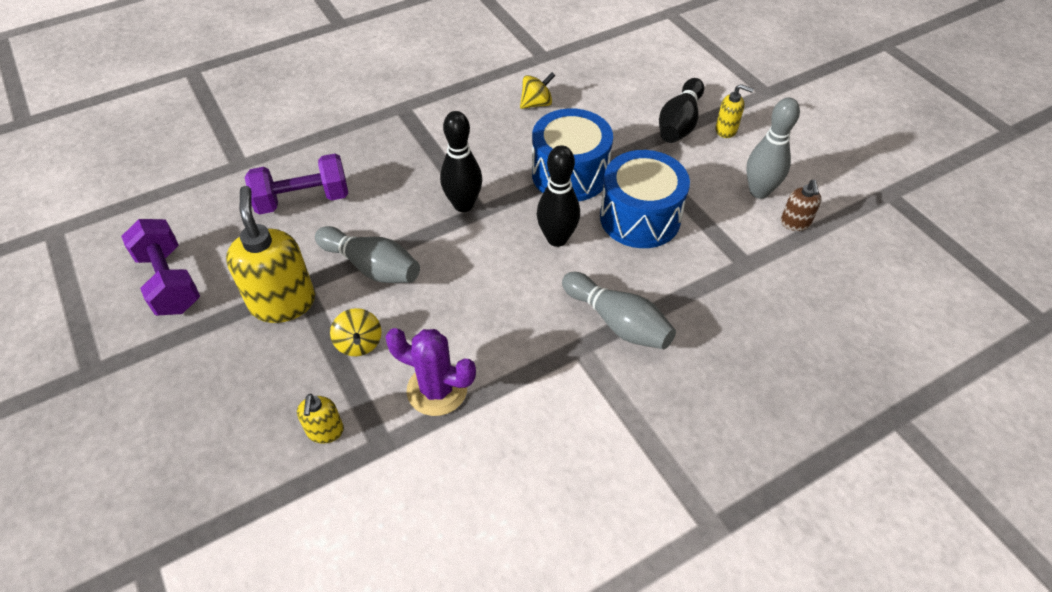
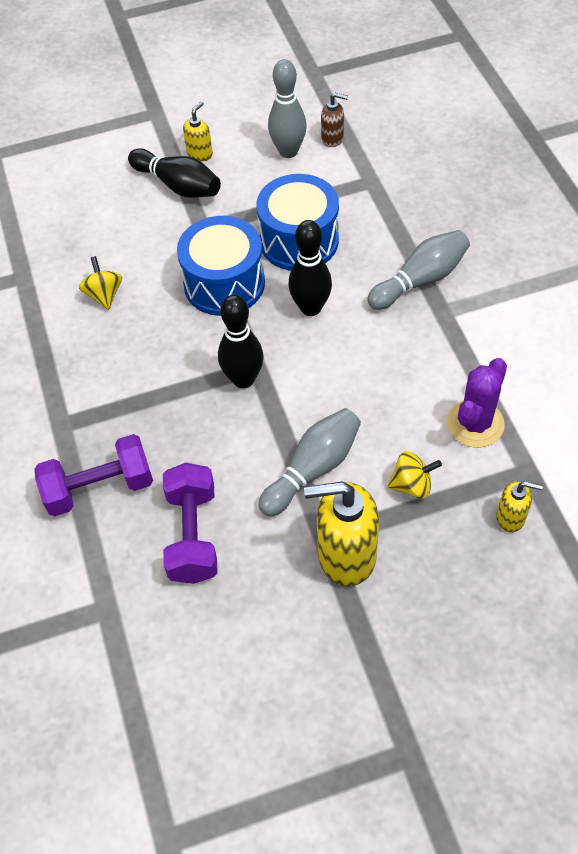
camera: 75 degrees left, 5 degrees up
purple dumbbell [121,219,200,315] -> purple dumbbell moved to [34,434,153,517]

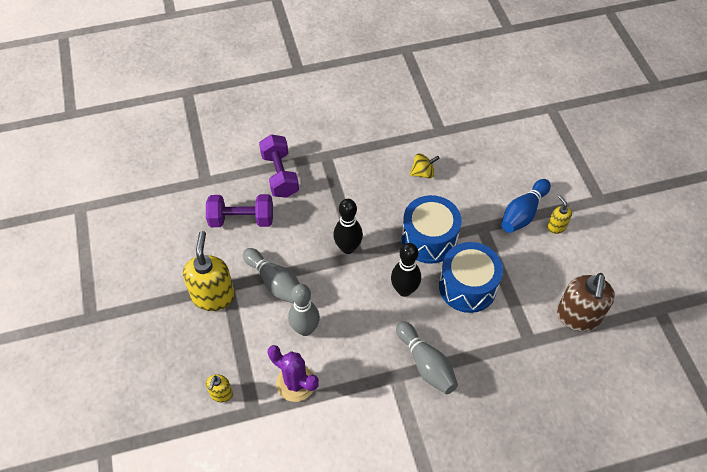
camera: 90 degrees right, 0 degrees up
black bowling pin [128,148,221,198] -> blue bowling pin [501,179,551,233]
yellow soap dispenser [183,101,213,162] -> yellow soap dispenser turned 150 degrees counterclockwise [547,195,572,234]
grey bowling pin [268,59,307,158] -> grey bowling pin moved to [288,284,320,336]
brown soap dispenser [321,93,348,147] -> brown soap dispenser [557,273,615,332], size x1.99
yellow spinning top [387,451,442,499] -> none

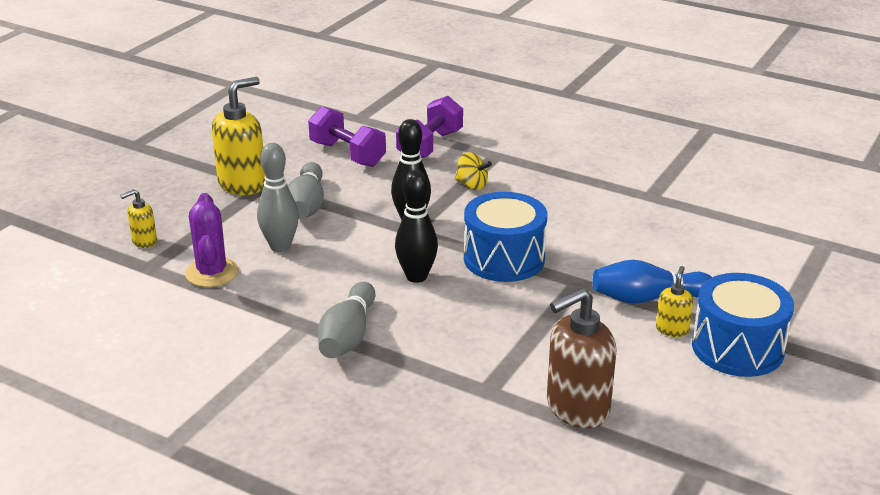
camera: 45 degrees right, 25 degrees down
yellow spinning top [410,153,440,179] -> yellow spinning top moved to [455,152,492,190]
blue drum [439,242,503,313] -> blue drum moved to [692,273,794,377]

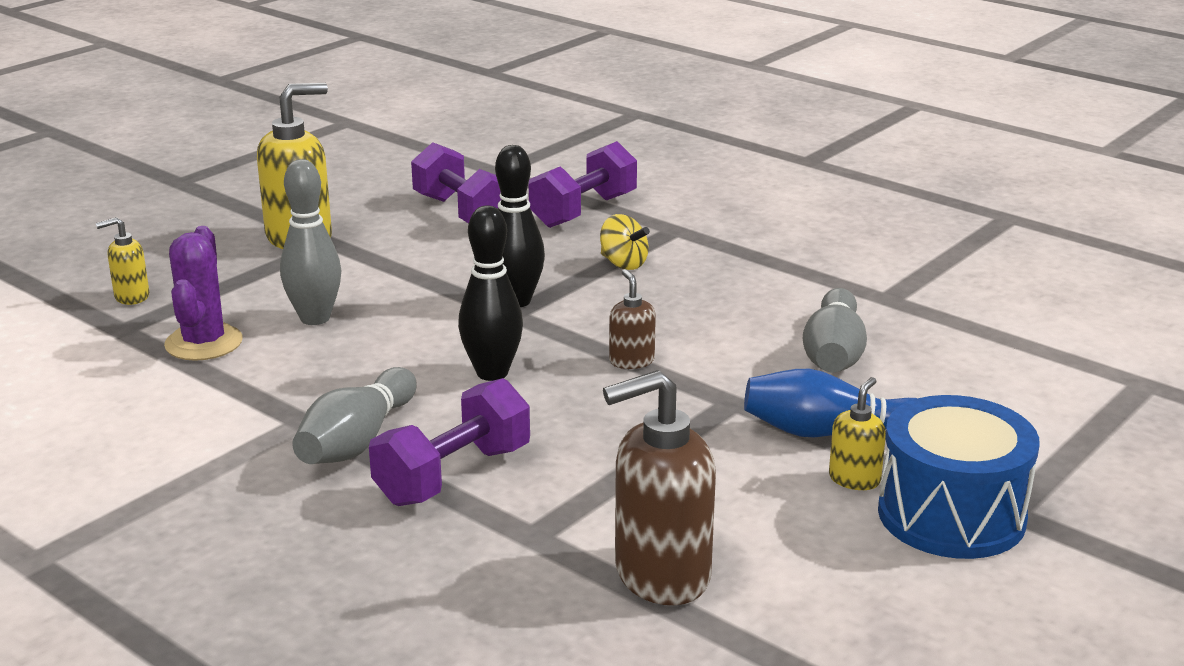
camera: 10 degrees right, 5 degrees down
grey bowling pin [288,162,324,219] -> grey bowling pin moved to [803,288,867,373]
blue drum [464,192,547,282] -> brown soap dispenser [609,269,656,369]
none -> purple dumbbell [369,378,530,506]

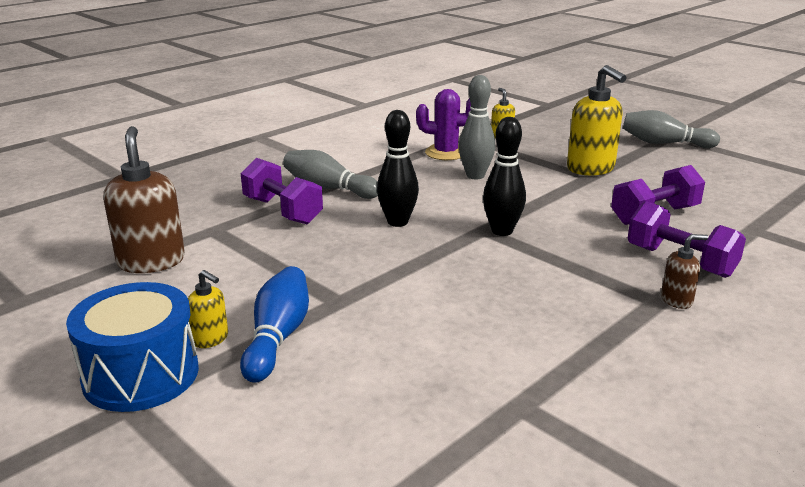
camera: 95 degrees right, 0 degrees up
yellow spinning top [600,214,650,270] -> none
brown soap dispenser [609,269,656,369] -> brown soap dispenser moved to [661,234,708,309]
grey bowling pin [803,288,867,373] -> grey bowling pin moved to [623,110,720,148]

